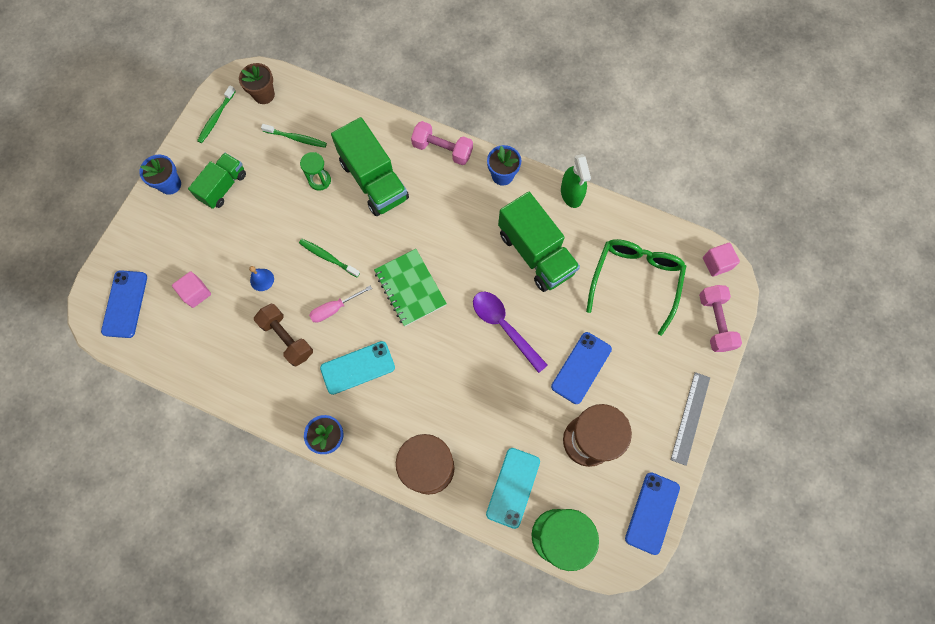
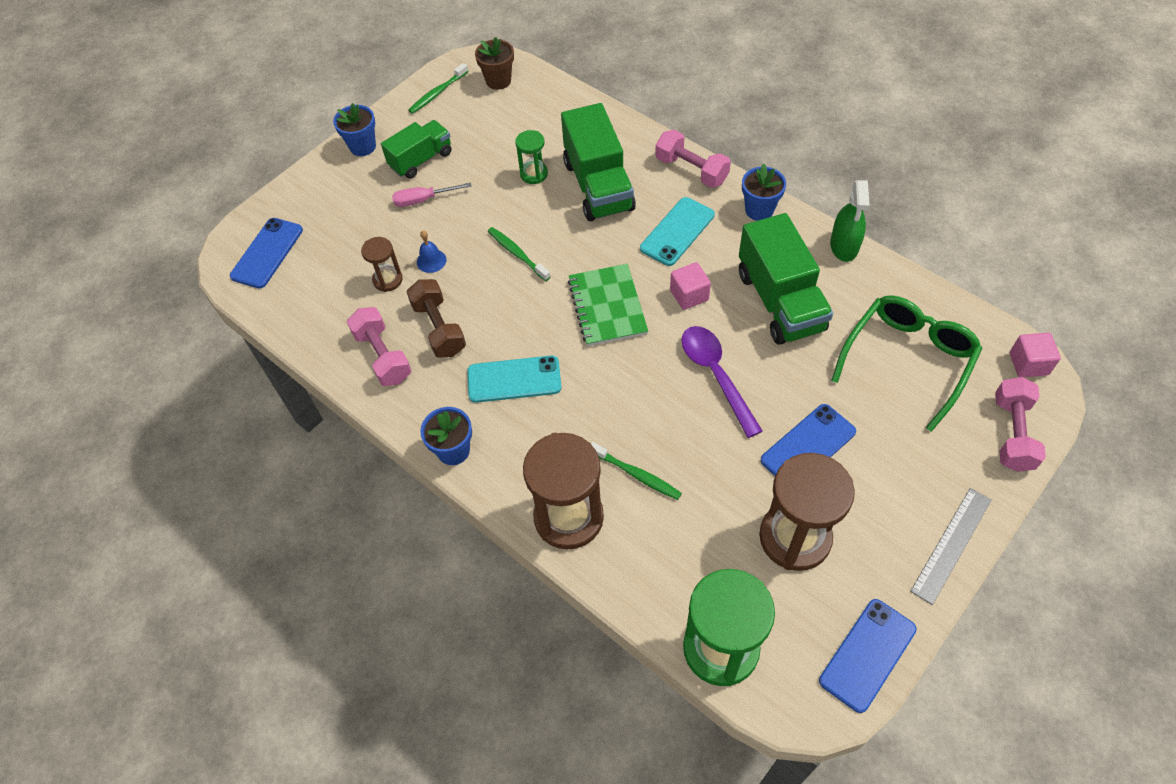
camera: 20 degrees right, 15 degrees down
pink cube [172,271,211,308] -> pink cube moved to [670,262,711,310]
green toothbrush [261,124,327,148] -> green toothbrush moved to [591,442,682,500]
pink screwdriver [309,286,372,323] -> pink screwdriver moved to [392,182,472,207]
turquoise phone [486,448,540,529] -> turquoise phone moved to [640,197,715,266]
none -> pink dumbbell [347,307,412,386]
none -> brown hourglass [361,237,403,292]

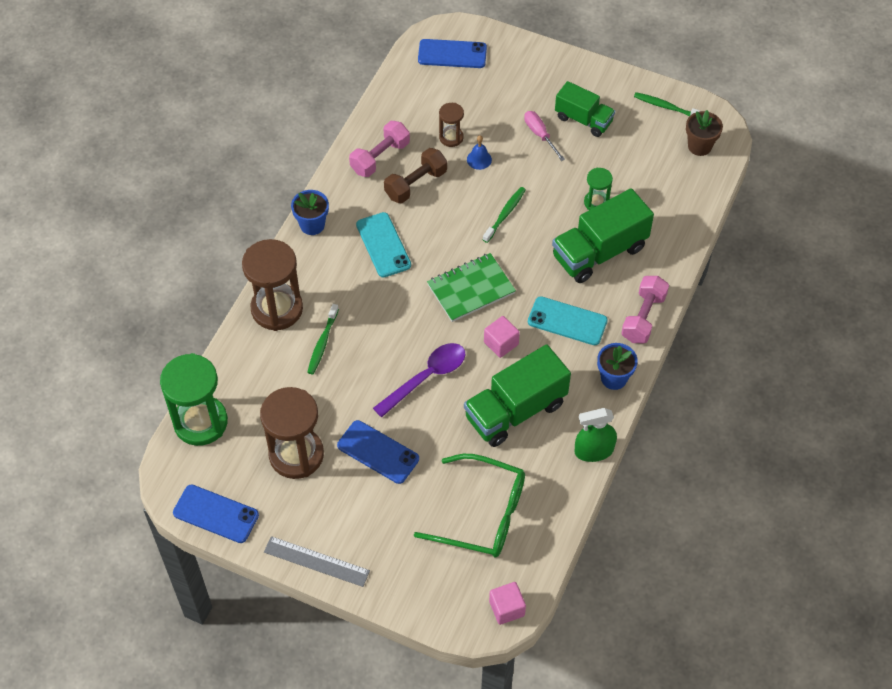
camera: 70 degrees right, 0 degrees up
blue flower pot [333,103,376,156] -> none
pink dumbbell [995,377,1046,472] -> none

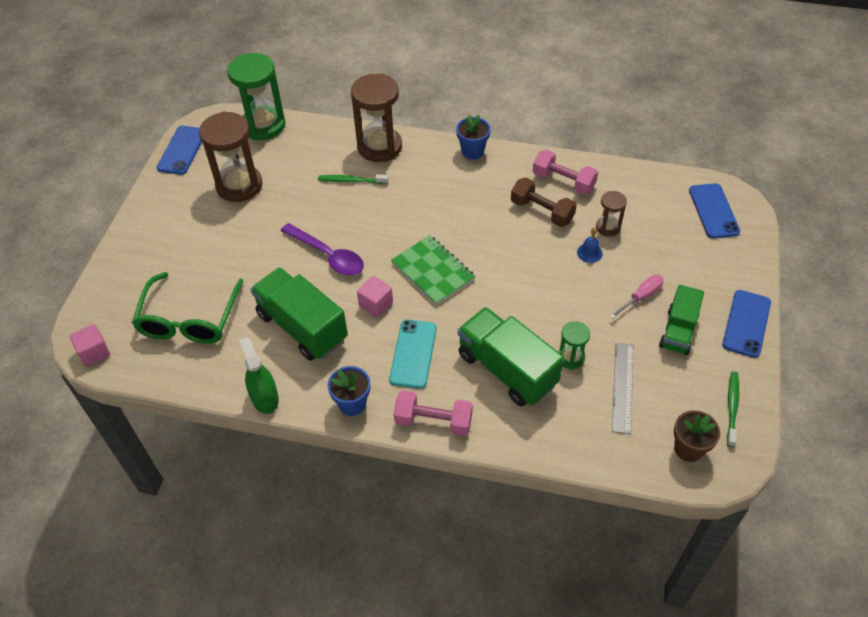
camera: 80 degrees right, 5 degrees down
grey ruler [264,536,370,587] -> grey ruler moved to [612,343,633,434]
blue phone [337,420,419,484] -> blue phone moved to [722,290,771,358]
turquoise phone [356,212,411,277] -> none
green toothbrush [483,187,526,243] -> none

